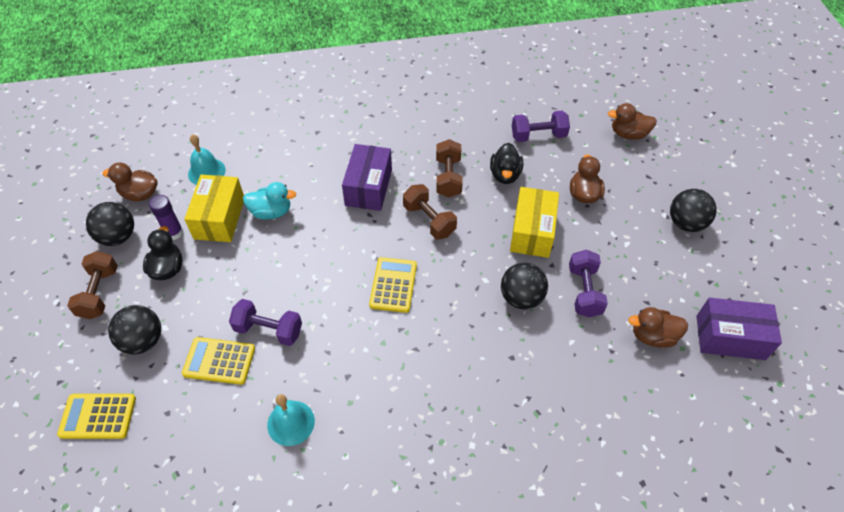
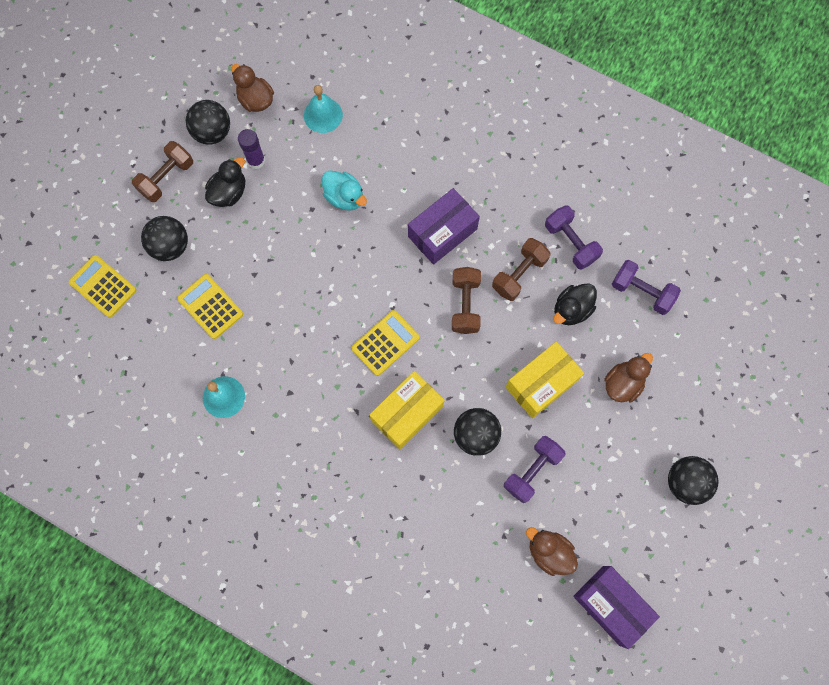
camera: 40 degrees right, 20 degrees up
yellow box [184,175,244,242] -> yellow box moved to [370,371,444,450]
purple dumbbell [229,299,302,346] -> purple dumbbell moved to [545,205,603,270]
brown duck [608,103,657,140] -> none

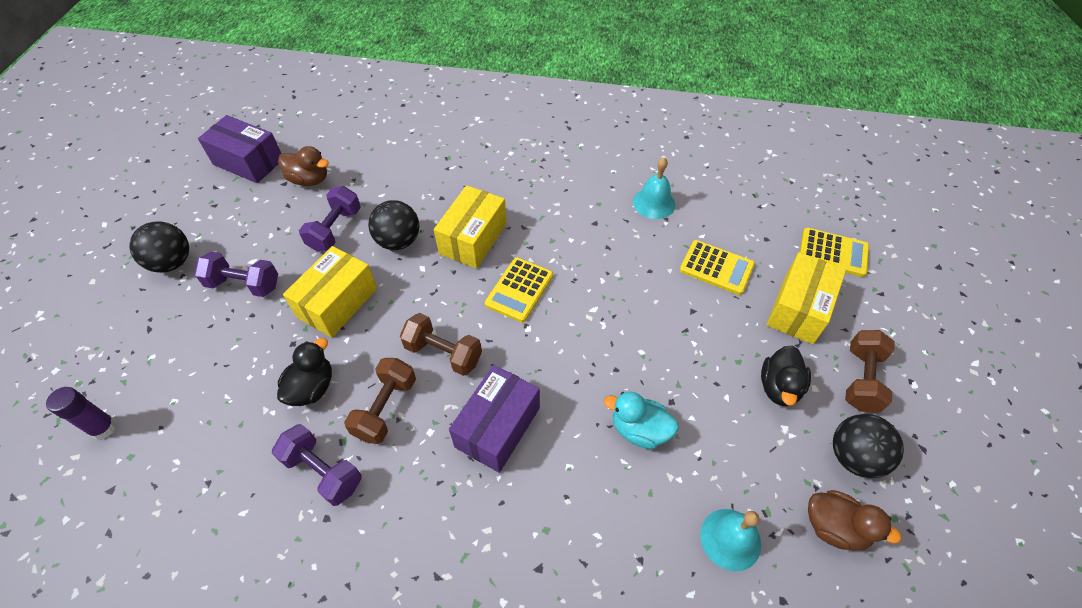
camera: 160 degrees right, 20 degrees down
black ball [141,216,188,261] -> yellow box [767,252,846,344]
purple glue stick [238,129,265,169] -> purple glue stick moved to [46,387,117,440]
brown dumbbell [452,267,481,334] -> brown dumbbell turned 45 degrees counterclockwise [400,313,482,376]
brown duck [604,353,653,403] -> none
purple dumbbell [612,260,681,315] -> purple dumbbell moved to [194,252,278,297]

